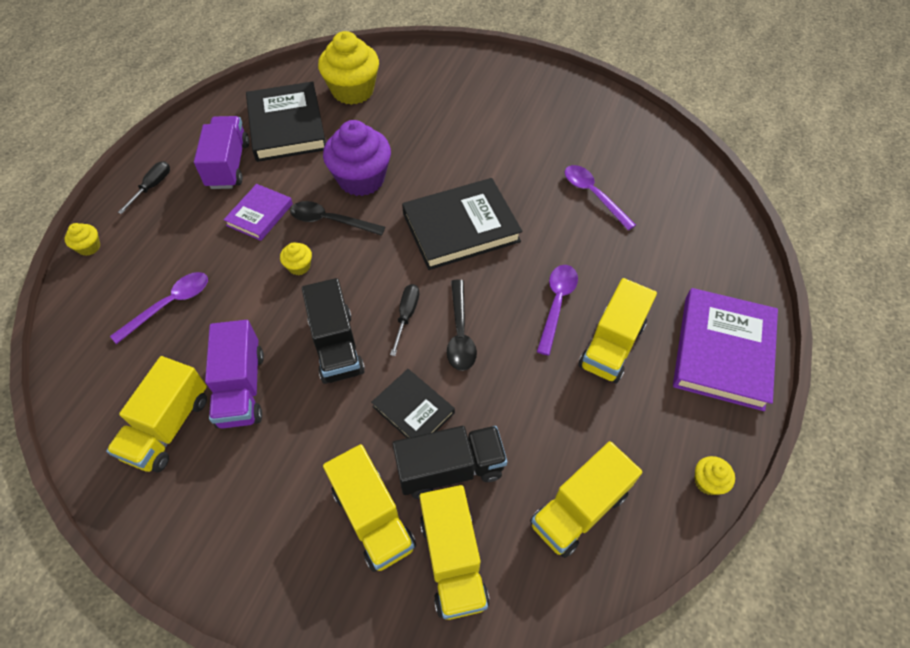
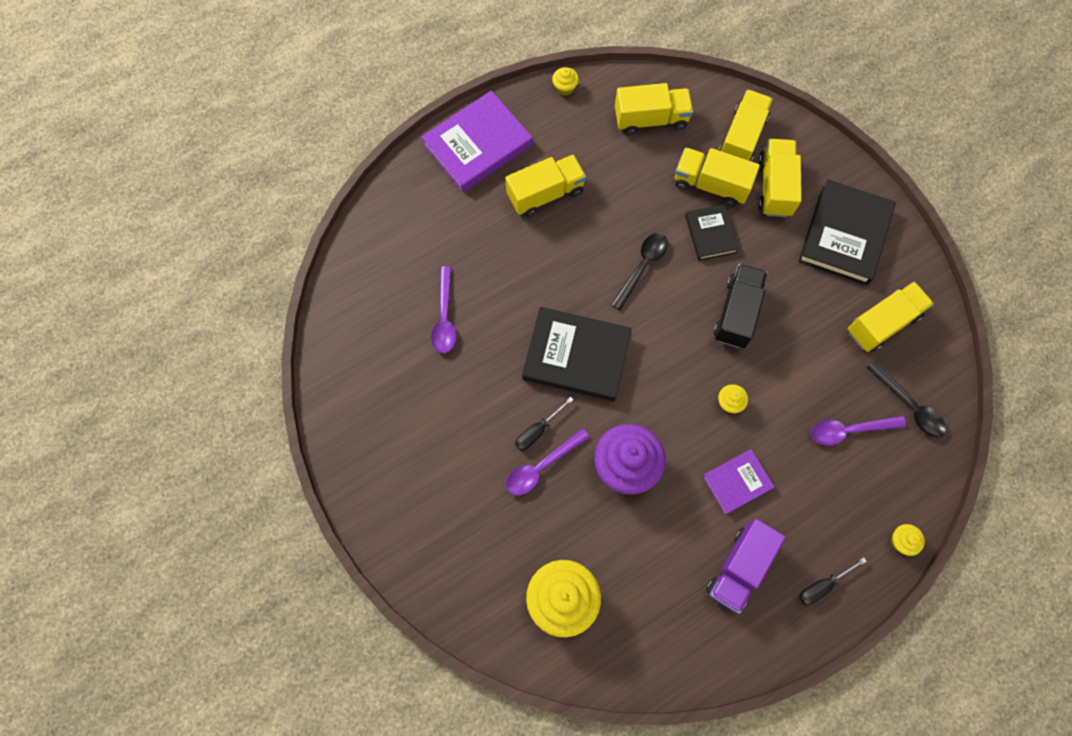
camera: 145 degrees left, 15 degrees up
purple truck [205,320,264,429] -> none
black book [246,81,326,162] -> black book moved to [798,179,896,285]
black spoon [290,201,385,236] -> black spoon moved to [867,361,946,438]
black screwdriver [390,284,419,356] -> black screwdriver moved to [515,397,573,451]
black truck [392,426,507,499] -> yellow truck [675,147,760,207]
purple spoon [537,265,578,356] -> purple spoon moved to [506,428,590,496]

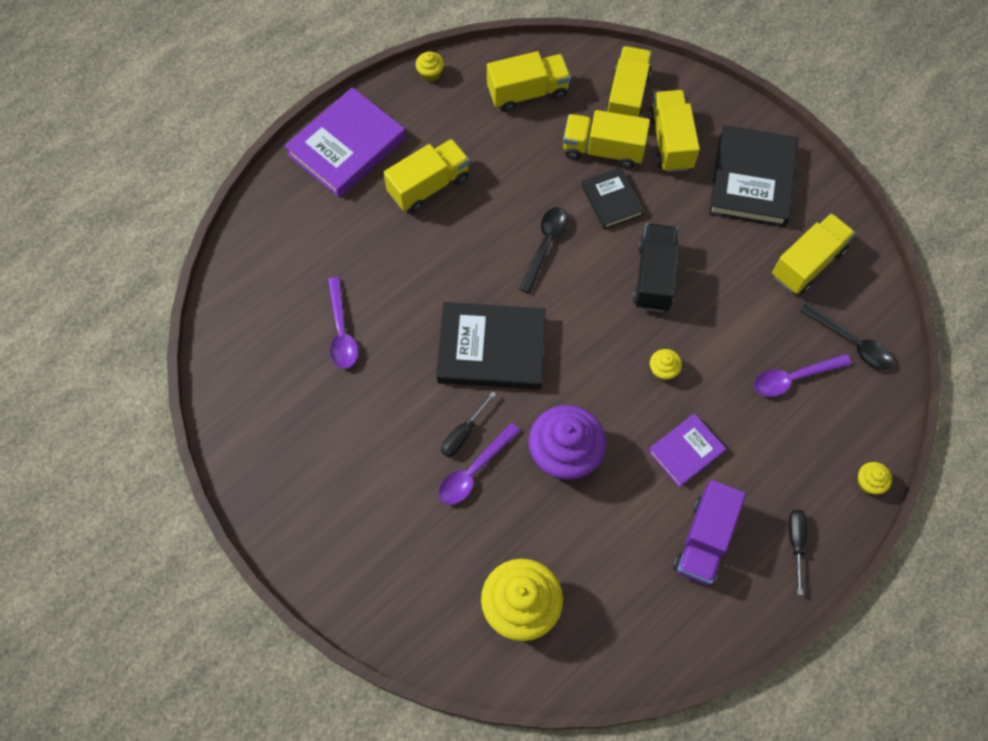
camera: 10 degrees left, 5 degrees down
black screwdriver [799,557,867,605] -> black screwdriver turned 135 degrees clockwise [789,510,807,595]

